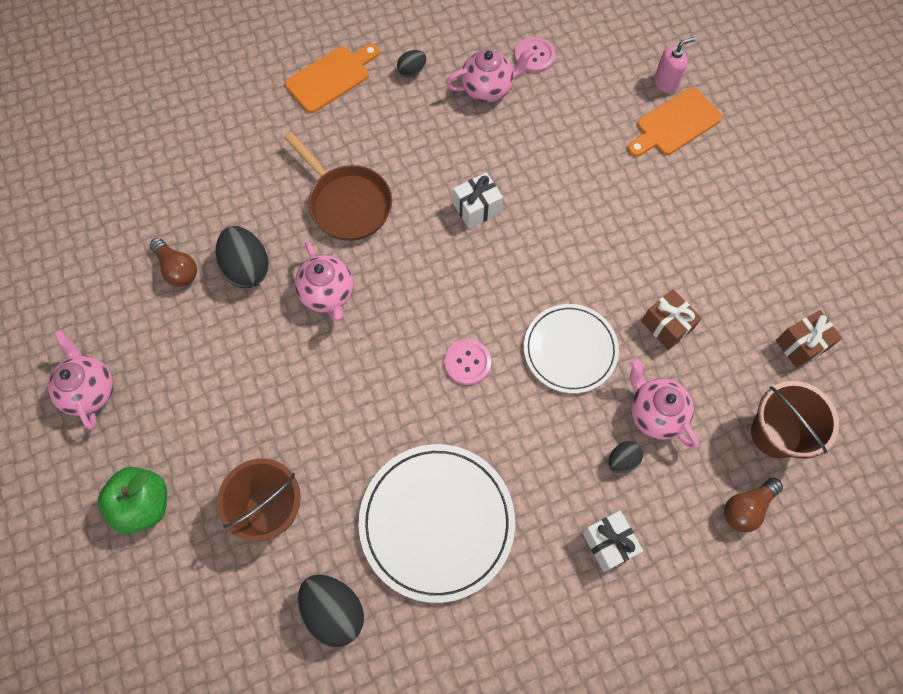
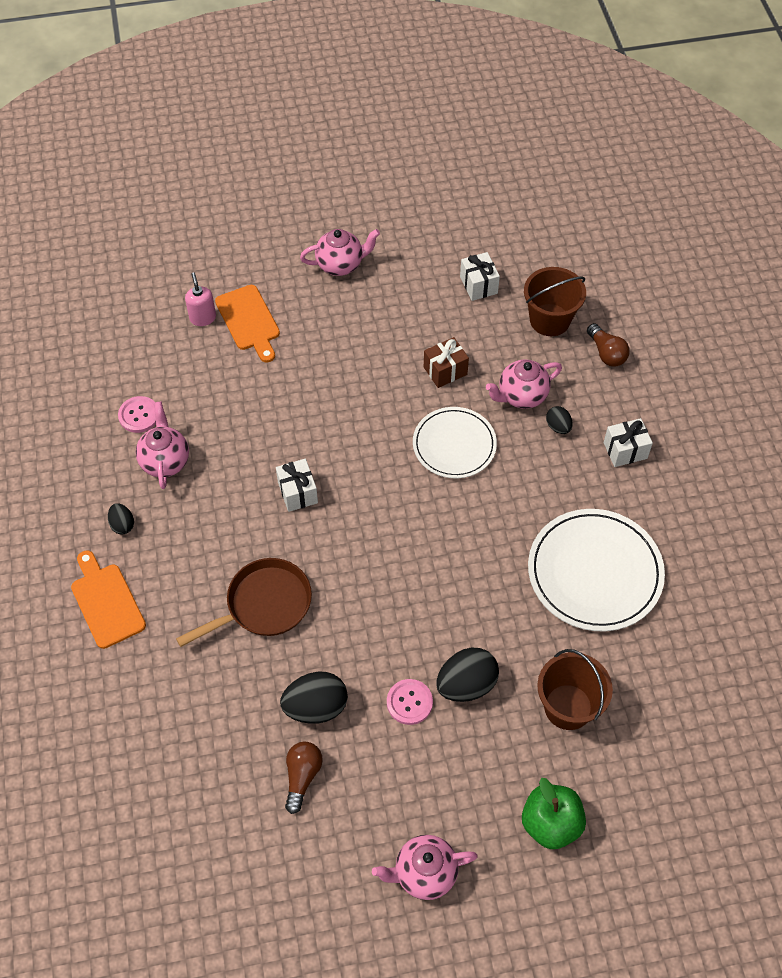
camera: 80 degrees left, 10 degrees down
brown light bulb [150,238,197,287] -> brown light bulb turned 45 degrees counterclockwise [285,741,323,814]
pink teapot [295,241,353,322] -> pink teapot moved to [300,229,380,276]
black egg [298,575,364,648] -> black egg moved to [436,648,499,702]
pink button [444,339,491,385] -> pink button moved to [387,679,433,725]
brown gift [776,310,842,368] -> white gift [460,252,500,301]

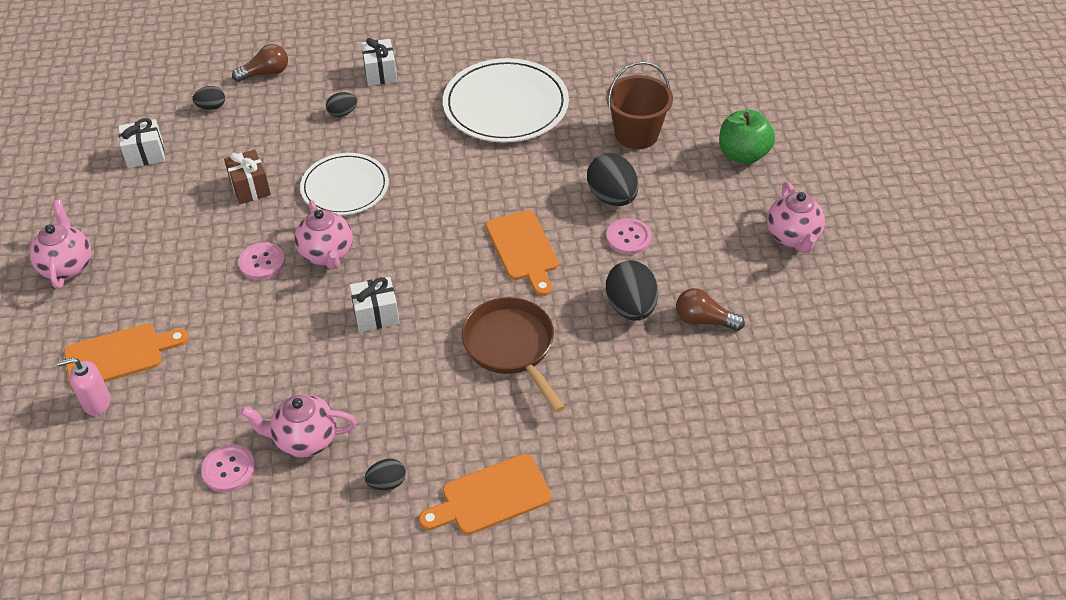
camera: 85 degrees left, 10 degrees down
pink teapot [486,359,562,409] -> pink teapot moved to [294,200,353,270]
brown bucket [524,267,586,336] -> black egg [192,86,225,110]
none -> pink button [238,242,285,280]
none -> orange cutting board [486,210,559,296]

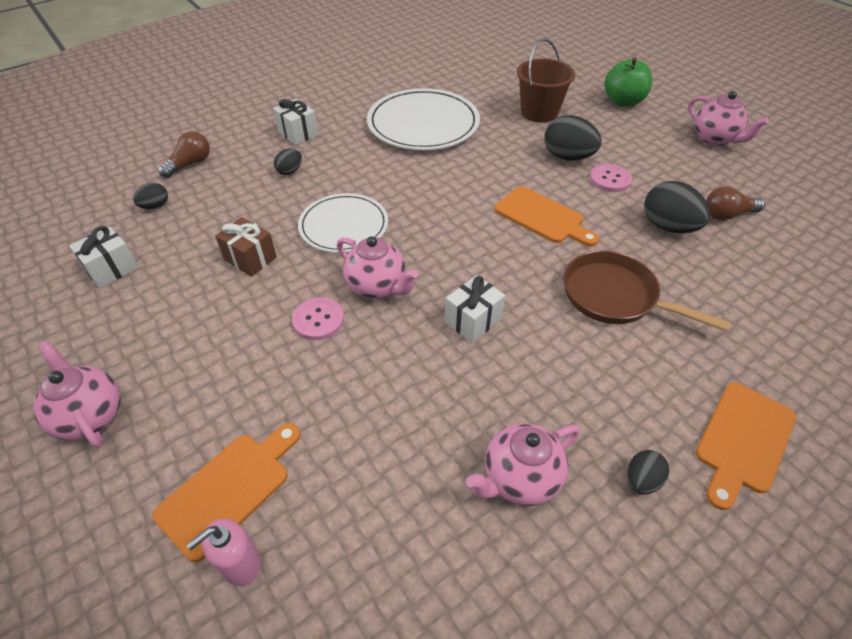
camera: 30 degrees left, 0 degrees up
pink button [201,444,255,492] -> none

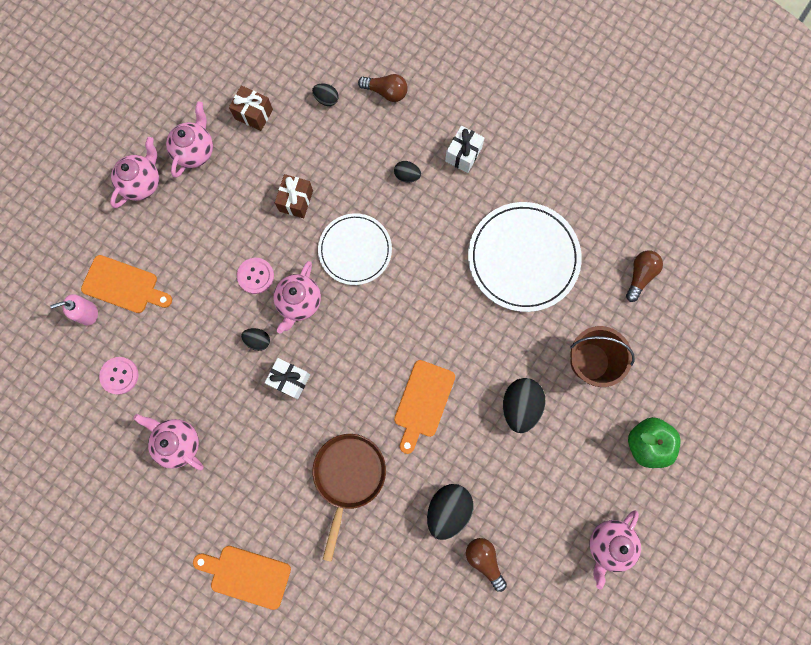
camera: 70 degrees right, 30 degrees up
white gift [69,226,139,288] -> brown gift [229,85,273,131]
pink soap dispenser [186,519,261,586] -> pink soap dispenser turned 45 degrees counterclockwise [50,294,98,325]
pink button [590,164,632,192] -> pink button moved to [99,357,138,395]
black egg [627,450,669,494] -> black egg moved to [241,328,270,351]
none -> pink teapot [166,101,213,178]
none -> brown light bulb [626,250,663,302]

